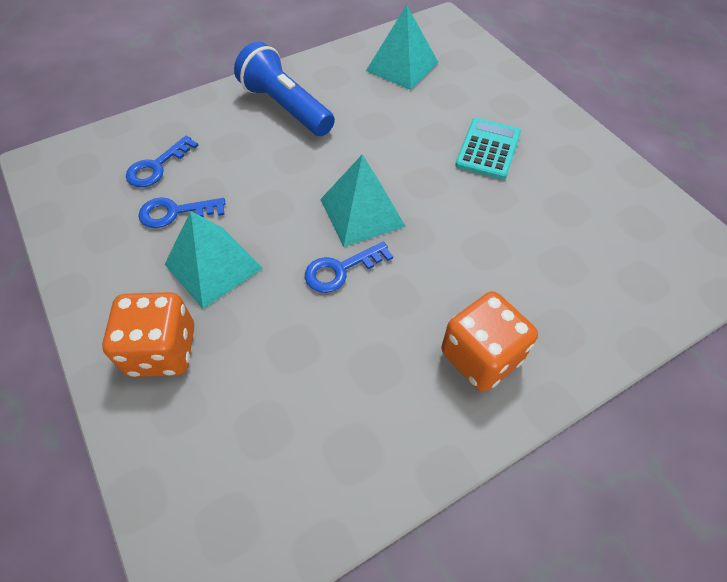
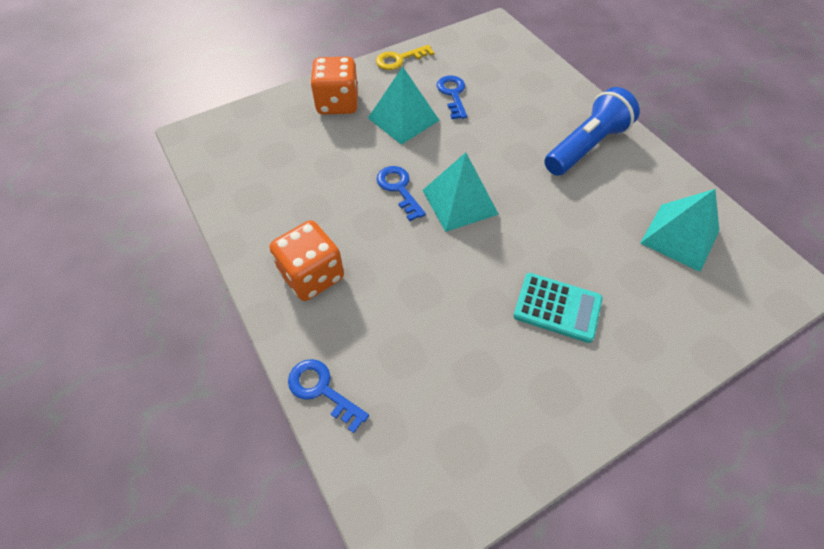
camera: 90 degrees right, 0 degrees up
blue key [126,135,199,187] -> blue key moved to [288,359,369,433]
none -> yellow key [376,45,434,70]

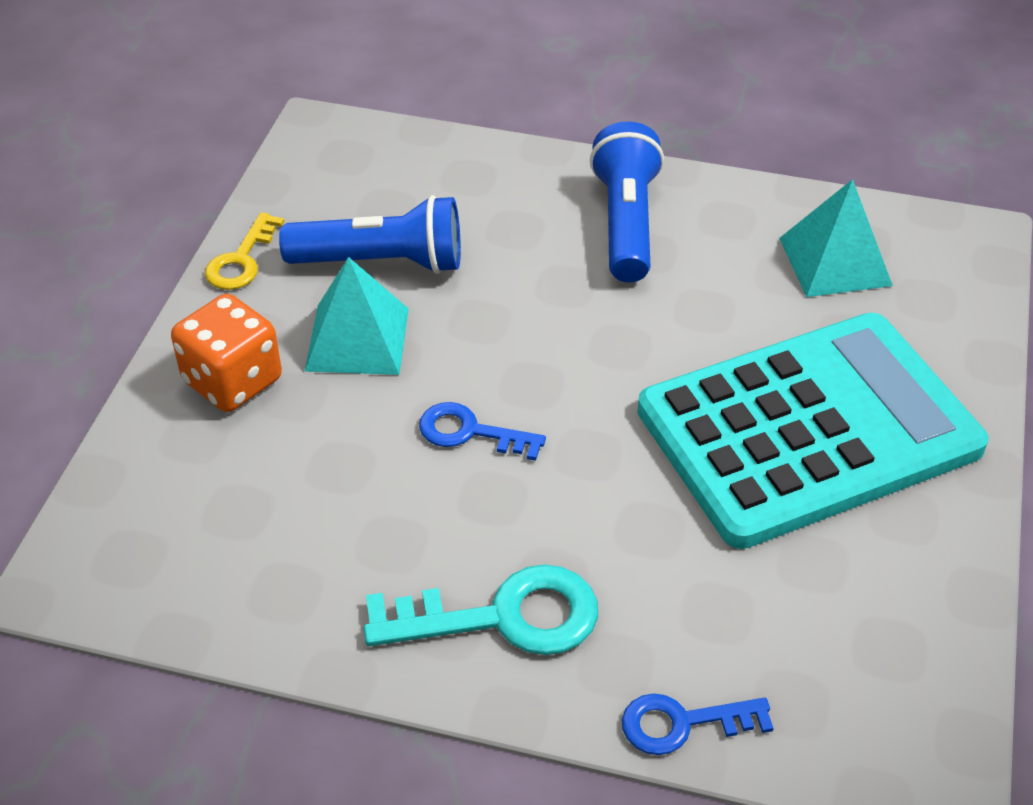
camera: 45 degrees left, 10 degrees down
orange dice [270,220,344,301] -> turquoise key [364,564,598,655]
turquoise pyramid [422,152,499,232] -> none
blue key [437,75,467,119] -> blue flashlight [279,195,461,274]
turquoise calculator [513,273,603,343] -> turquoise calculator [637,313,989,549], size x2.47

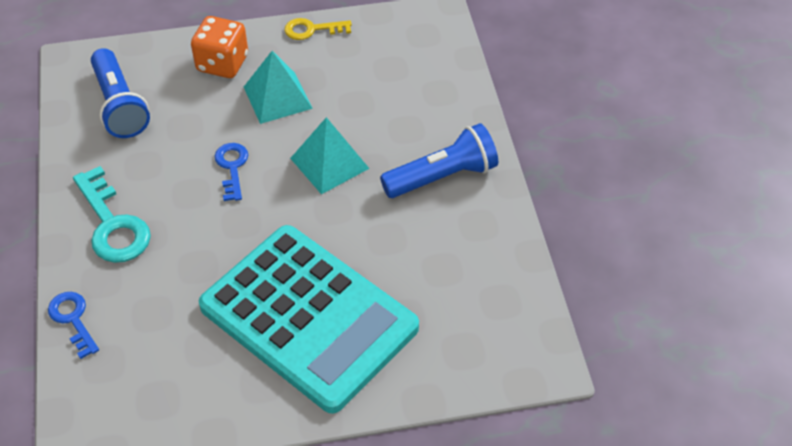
camera: 65 degrees right, 5 degrees up
blue flashlight [279,195,461,274] -> blue flashlight moved to [91,48,150,138]
turquoise pyramid [779,179,893,297] -> turquoise pyramid moved to [290,117,370,194]

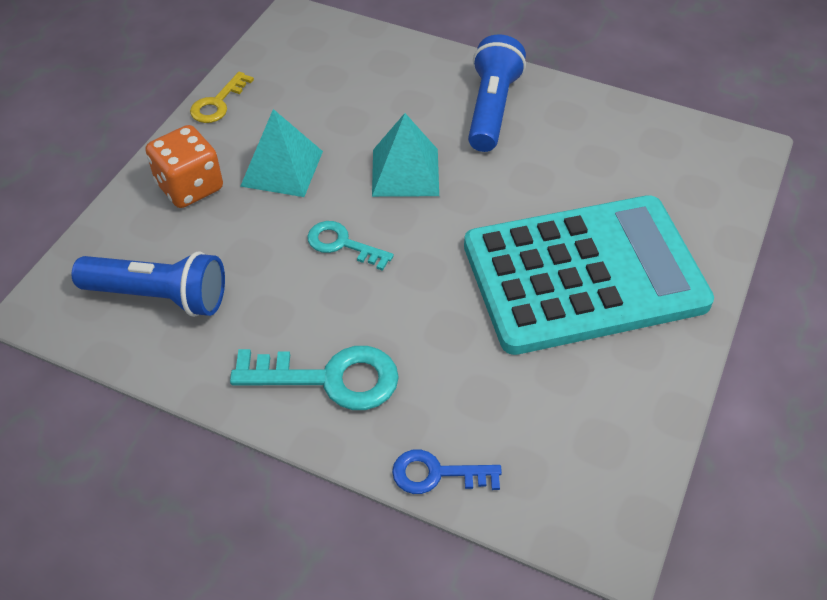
camera: 55 degrees left, 0 degrees up
blue key [215,143,248,201] -> turquoise key [307,221,394,271]

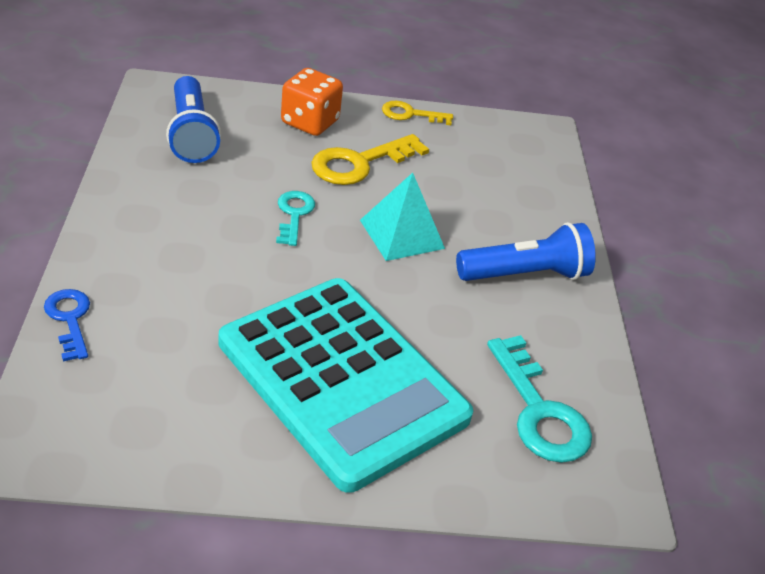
camera: 60 degrees right, 10 degrees down
turquoise key [230,346,399,410] -> turquoise key moved to [487,335,592,463]
turquoise pyramid [240,109,323,197] -> yellow key [311,134,429,185]

